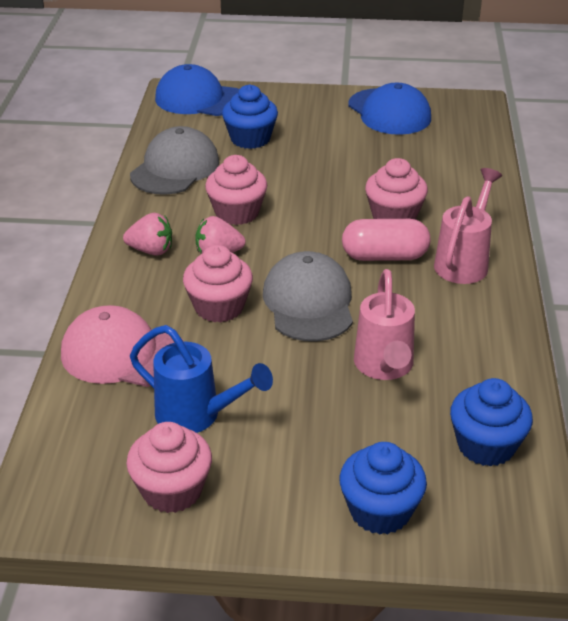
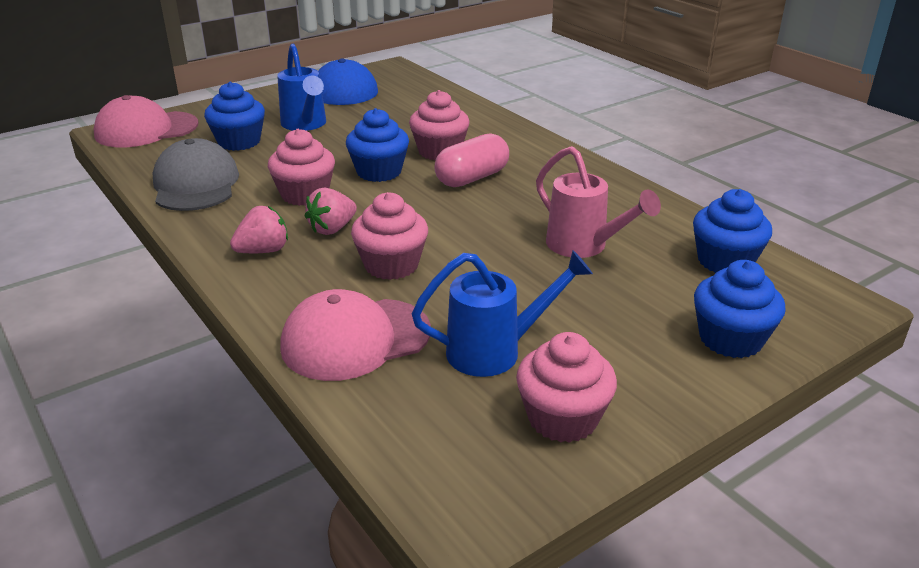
camera: 40 degrees left, 5 degrees down
blue cap [155,64,239,116] -> pink cap [93,95,198,147]
grey cap [263,251,353,342] -> none
pink watering can [434,168,502,284] -> none
none -> blue watering can [277,44,326,131]
none -> blue cupcake [346,108,409,182]

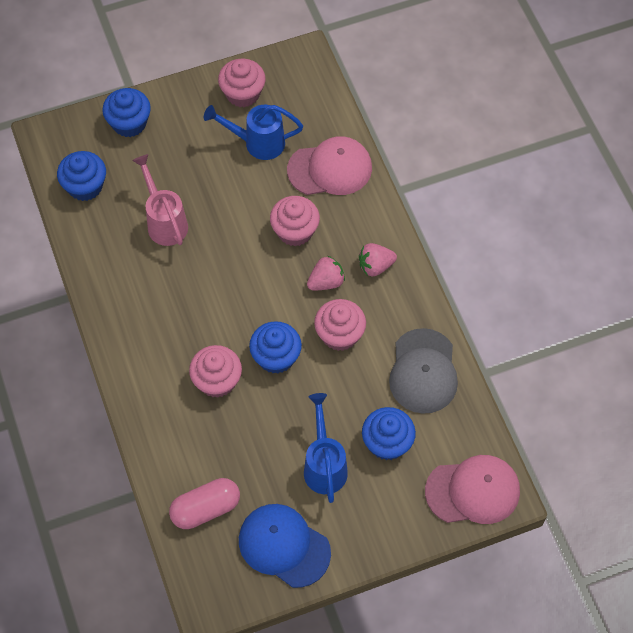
camera: 165 degrees left, 30 degrees up
pink capsule [434,133,509,187] -> pink capsule moved to [169,478,240,529]

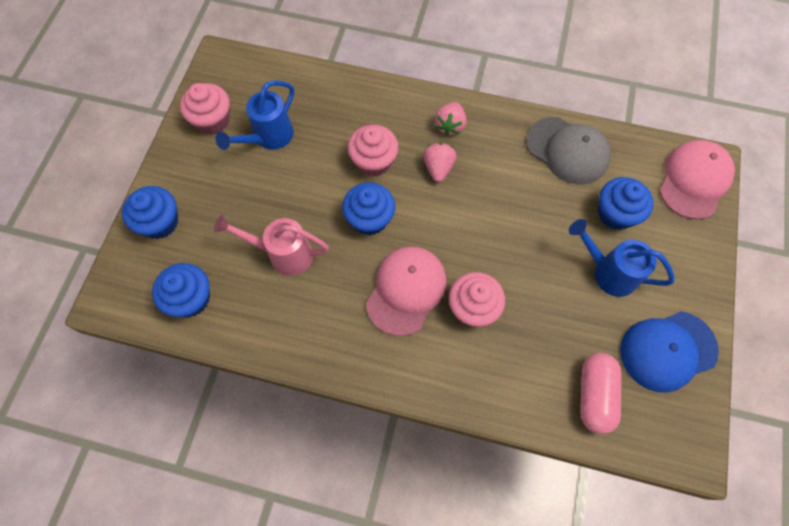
camera: 55 degrees left, 5 degrees up
blue cupcake [249,321,302,374] -> blue cupcake moved to [342,182,395,235]
pink cap [287,136,372,195] -> pink cap moved to [366,247,446,336]
pink cupcake [314,299,366,351] -> none

